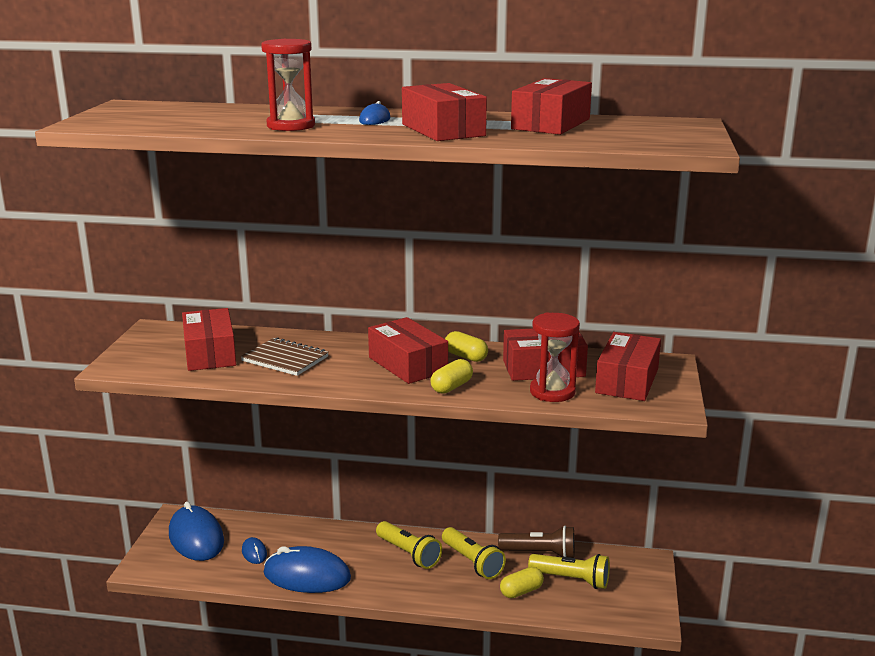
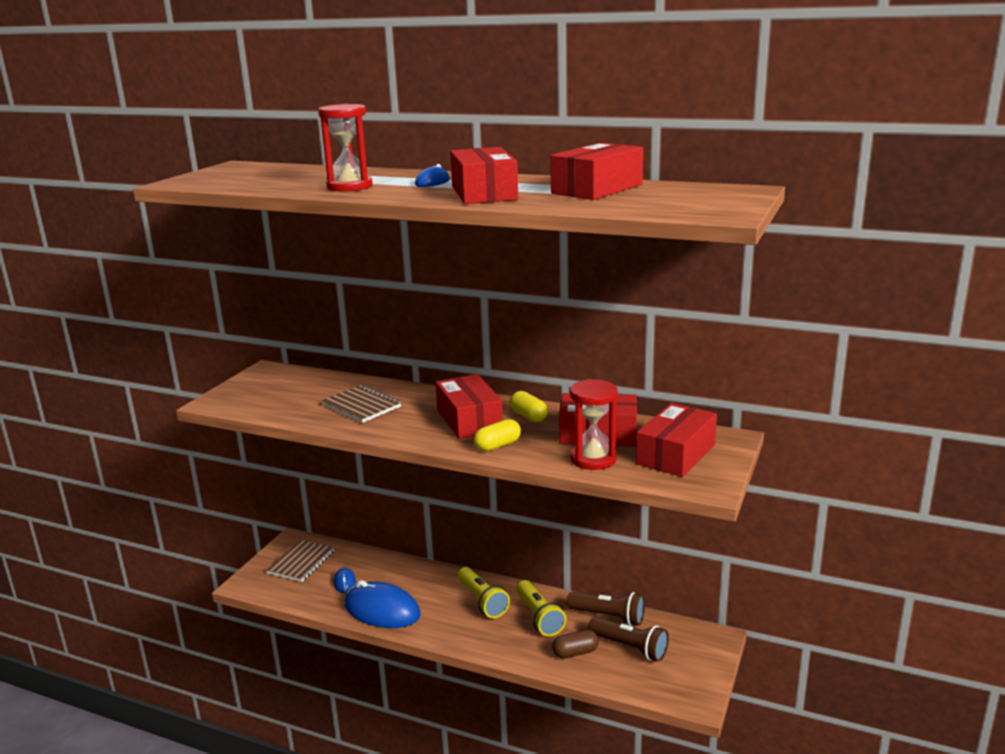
camera: 15 degrees right, 0 degrees up
blue mouse [169,501,224,561] -> brown notebook [266,540,334,582]
red box [182,308,236,371] -> none
yellow capsule [500,567,544,598] -> brown capsule [552,630,599,659]
yellow flashlight [528,554,610,589] -> brown flashlight [588,617,669,662]

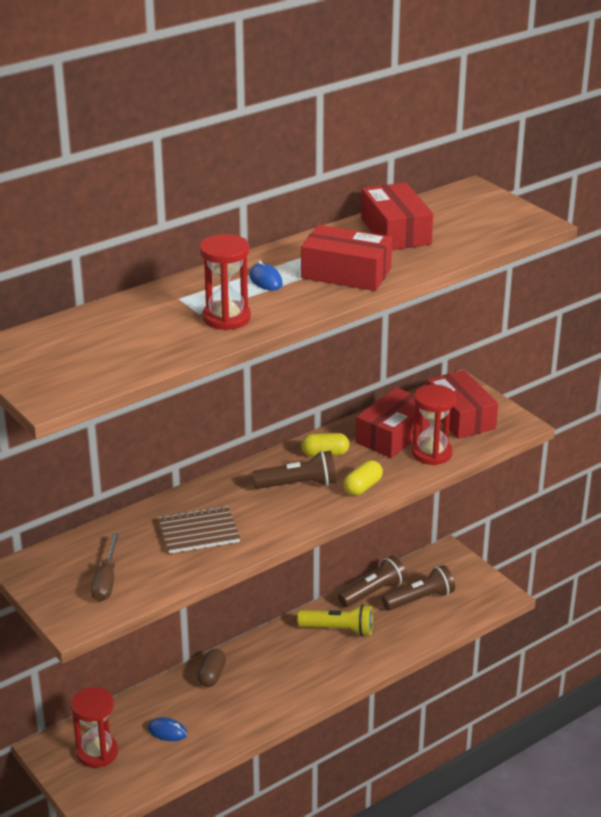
camera: 60 degrees left, 10 degrees up
brown notebook [266,540,334,582] -> red hourglass [71,687,118,768]
blue mouse [345,580,421,628] -> none
red box [435,374,503,439] -> brown flashlight [252,450,336,489]
yellow flashlight [458,567,510,618] -> none
yellow capsule [474,419,521,452] -> yellow capsule turned 45 degrees clockwise [343,460,383,496]
brown capsule [552,630,599,659] -> brown capsule moved to [197,649,226,687]
none -> brown screwdriver [91,533,119,602]

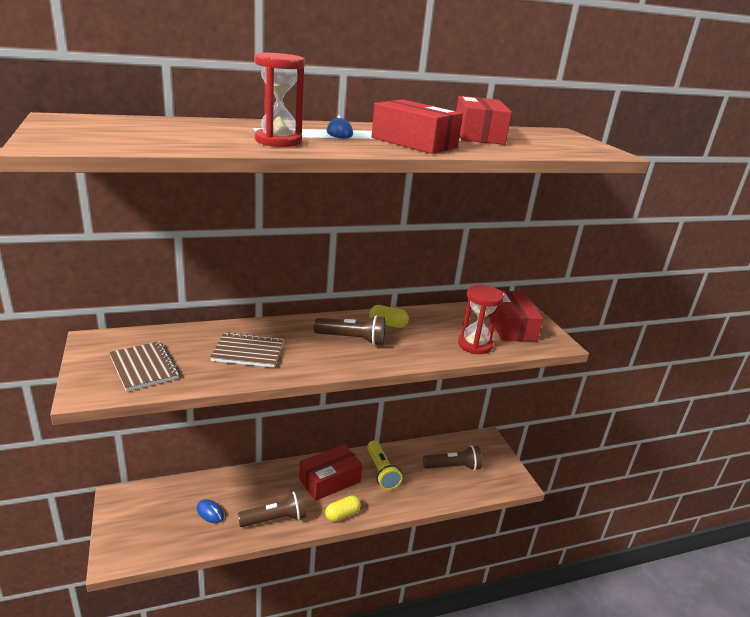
camera: 15 degrees right, 5 degrees down
red hourglass [71,687,118,768] -> none
brown screwdriver [91,533,119,602] -> brown notebook [109,341,179,391]
brown capsule [197,649,226,687] -> none
yellow flashlight [297,604,373,637] -> yellow flashlight turned 45 degrees clockwise [367,441,402,490]
brown flashlight [338,556,407,607] -> brown flashlight moved to [238,491,306,527]
yellow capsule [343,460,383,496] -> yellow capsule moved to [325,495,361,522]
red box [356,387,431,458] -> red box moved to [299,444,363,501]

